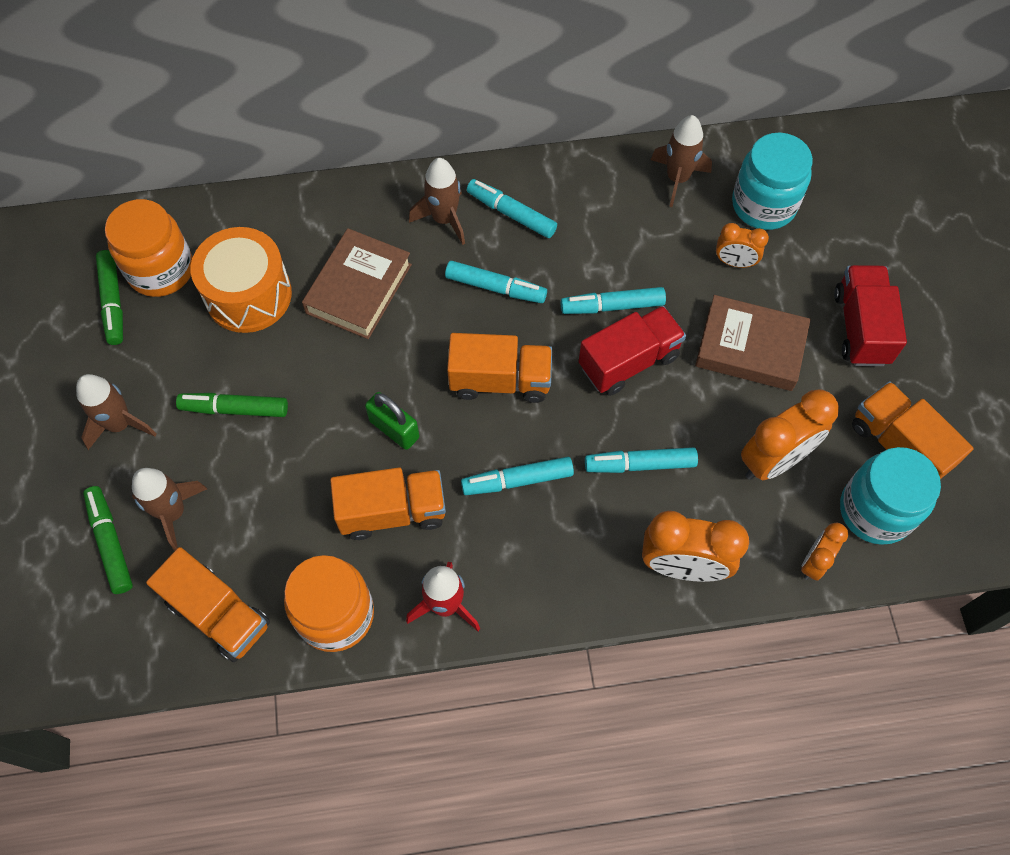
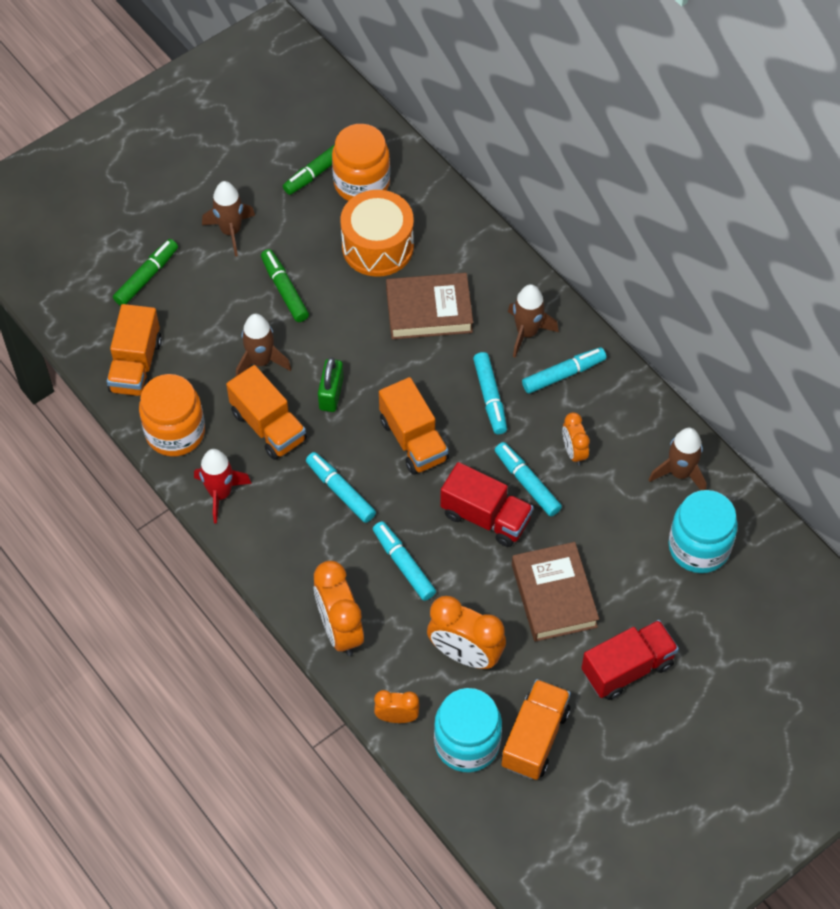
camera: 60 degrees right, 5 degrees down
brown rocket [132,468,207,551] -> brown rocket moved to [236,314,291,376]
turquoise marker [467,179,557,238] -> turquoise marker turned 60 degrees clockwise [522,347,606,393]
orange clock [716,223,769,268] -> orange clock moved to [562,412,590,466]

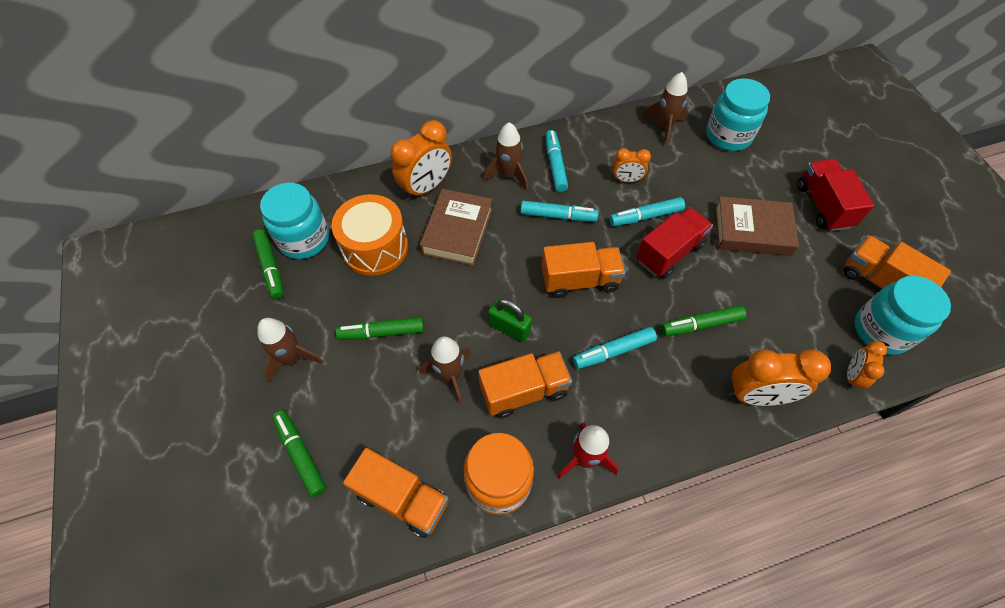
camera: 70 degrees left, 0 degrees up
orange jar [332,124,390,201] -> turquoise jar [260,183,329,259]
turquoise marker [373,521,436,601] -> green marker [661,305,746,336]
orange clock [427,596,506,669] -> orange clock moved to [391,120,452,200]

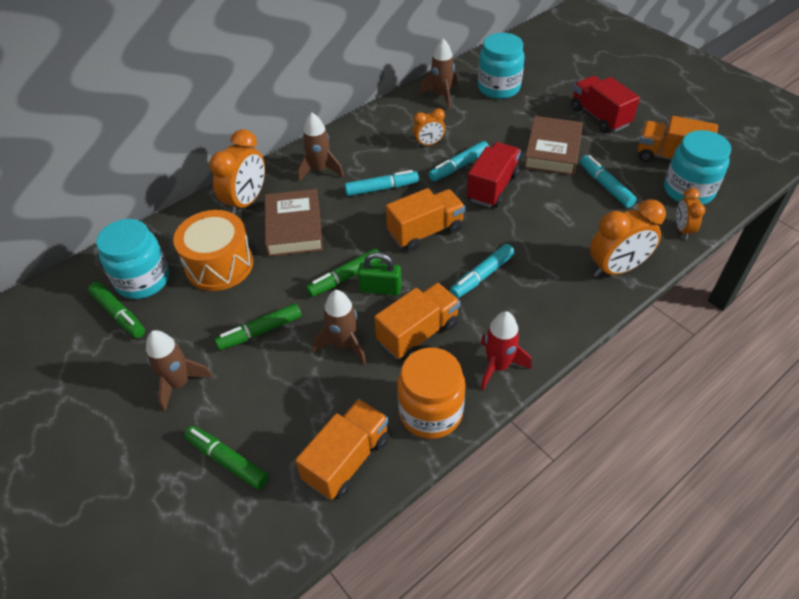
camera: 20 degrees left, 10 degrees down
orange truck [343,448,449,538] -> orange truck turned 60 degrees counterclockwise [295,399,389,500]
turquoise marker [546,130,568,192] -> turquoise marker moved to [580,155,637,208]
green marker [661,305,746,336] -> green marker moved to [306,248,382,297]
brown book [715,196,799,256] -> brown book turned 60 degrees counterclockwise [524,116,583,176]

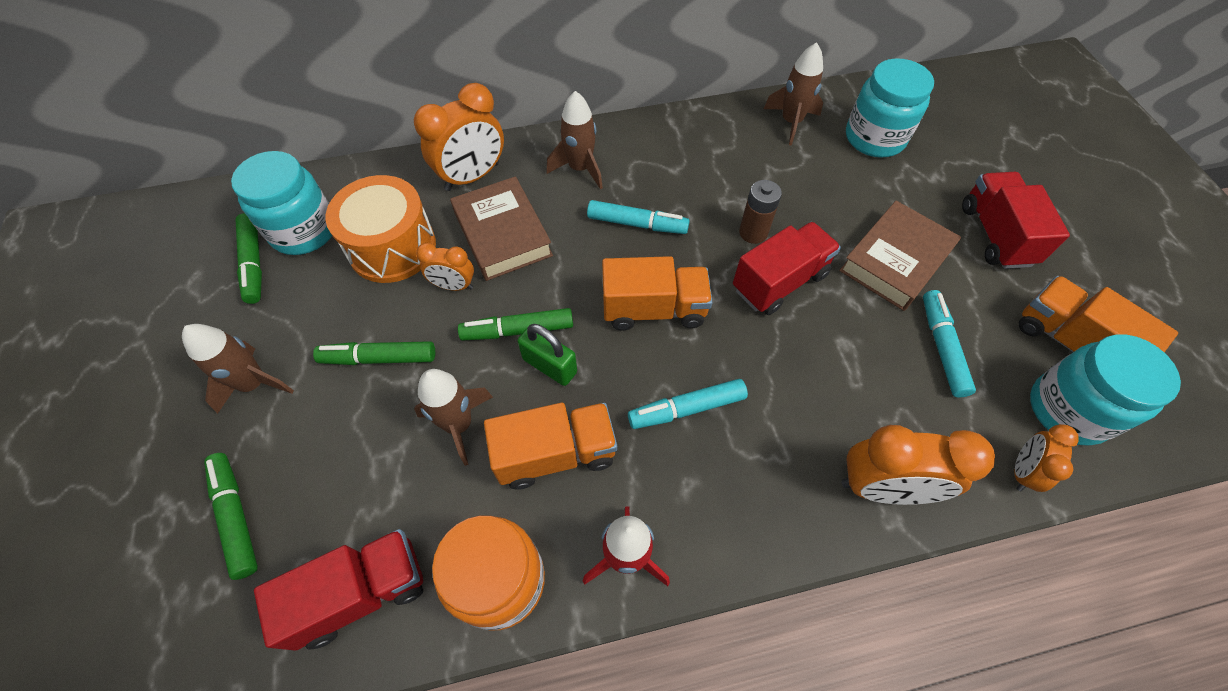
camera: 25 degrees right, 10 degrees up
brown book [264,189,323,257] -> brown book turned 45 degrees counterclockwise [450,176,553,281]
orange truck [295,399,389,500] -> red truck [254,529,423,651]
orange clock [413,108,445,147] -> orange clock moved to [416,243,474,291]
turquoise marker [429,141,489,181] -> brown battery [739,180,782,244]

